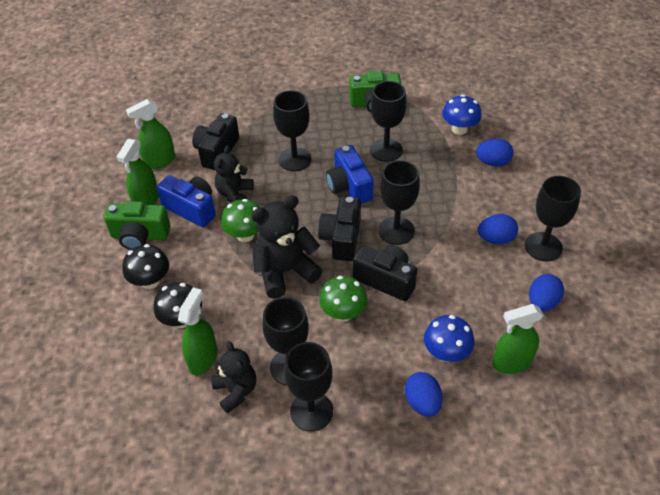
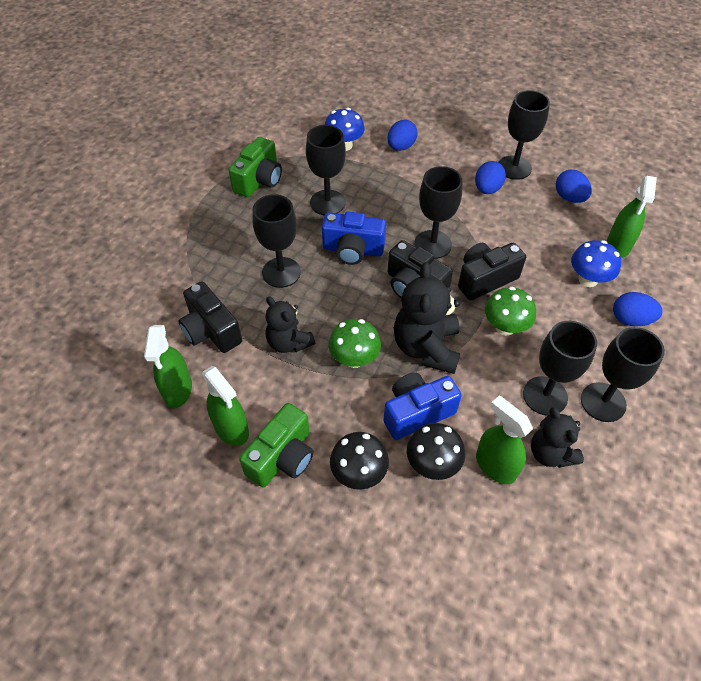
camera: 60 degrees left, 5 degrees up
blue camera [157,175,216,228] -> blue camera moved to [383,372,462,440]
black teddy bear [211,341,256,414] -> black teddy bear turned 120 degrees counterclockwise [531,407,584,468]

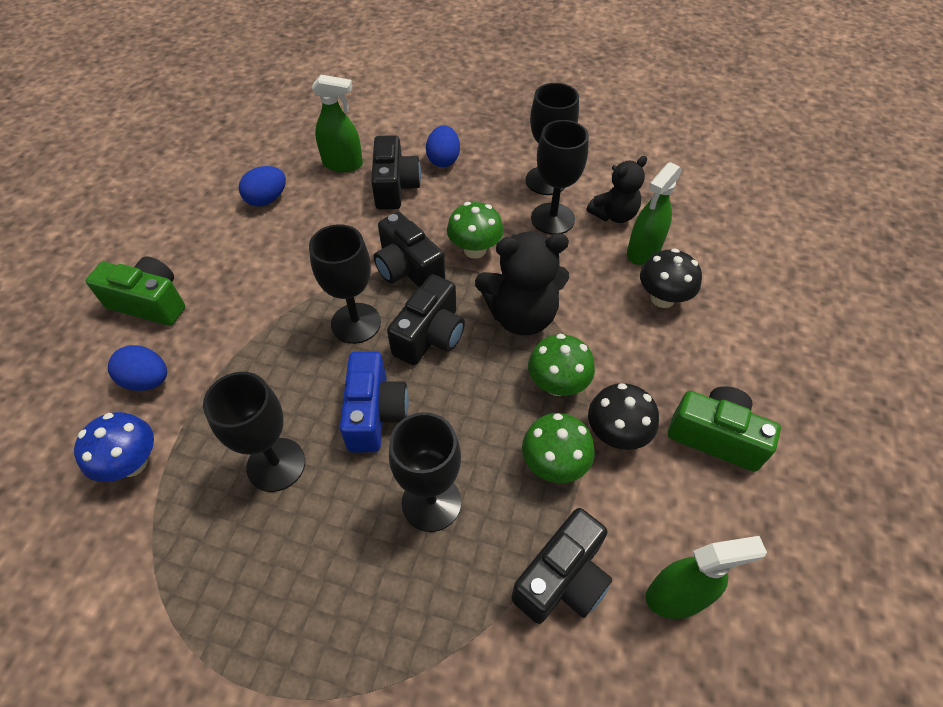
camera: 100 degrees left, 0 degrees up
green spray bottle [202,366,249,446] -> none
green camera [228,137,282,197] -> green camera moved to [86,256,185,326]
black teddy bear [266,296,315,353] -> green mushroom [522,413,595,483]
black mushroom [330,432,389,490] -> black mushroom moved to [588,383,659,450]
blue camera [383,372,462,440] -> none
blue egg [475,161,506,194] -> none
black goblet [498,90,550,180] -> none
blue mushroom [571,240,621,287] -> black camera [371,135,421,210]

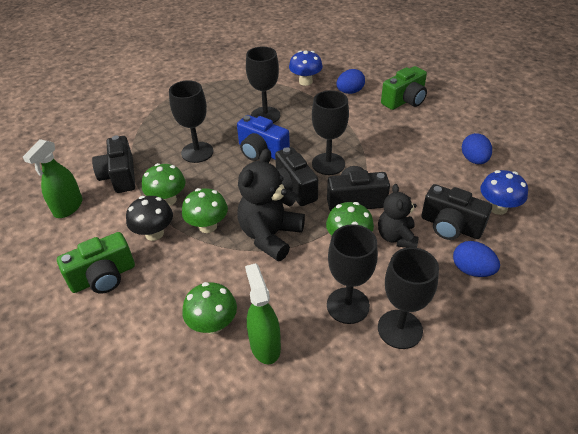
camera: 125 degrees right, 10 degrees down
green spray bottle [312,75,363,172] -> blue mushroom [480,170,528,215]
black teddy bear [587,156,647,223] -> black teddy bear moved to [378,184,419,248]
black mushroom [640,248,702,308] -> green mushroom [182,282,237,334]

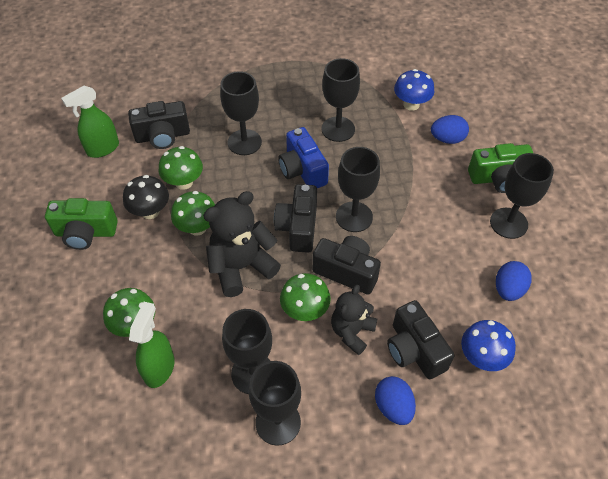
camera: 30 degrees right, 10 degrees up
black camera [92,135,135,193] -> black camera turned 120 degrees counterclockwise [128,101,190,149]
none -> black goblet [490,153,554,239]

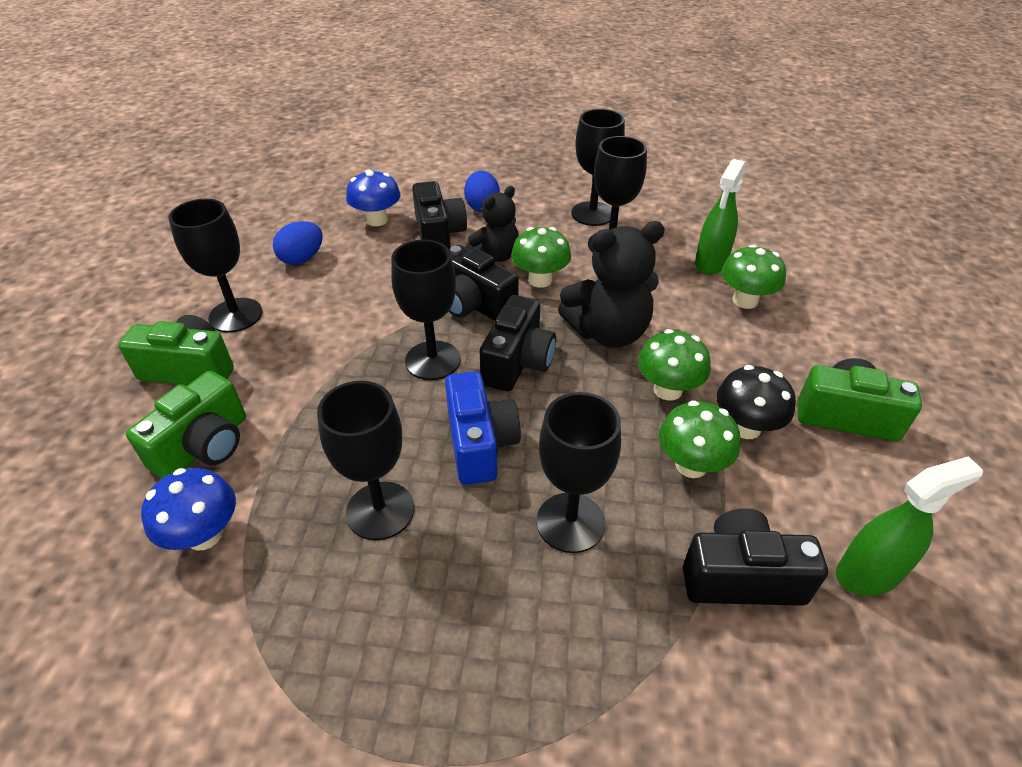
camera: 165 degrees left, 10 degrees down
blue egg [431,115,469,144] -> green camera [126,371,246,478]

